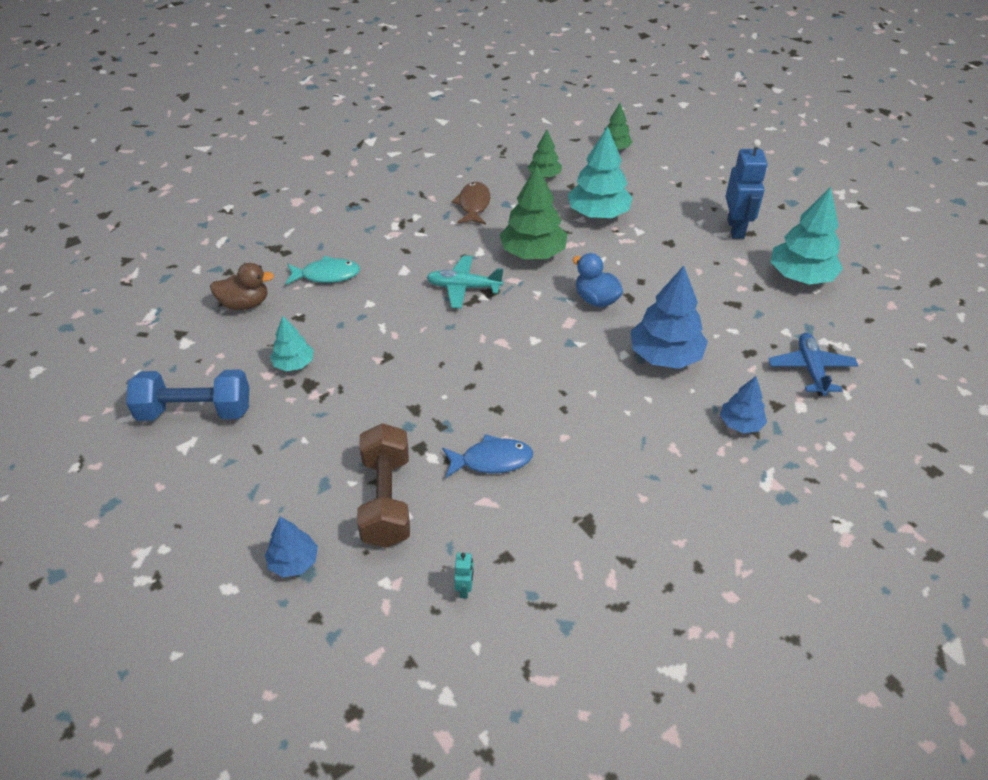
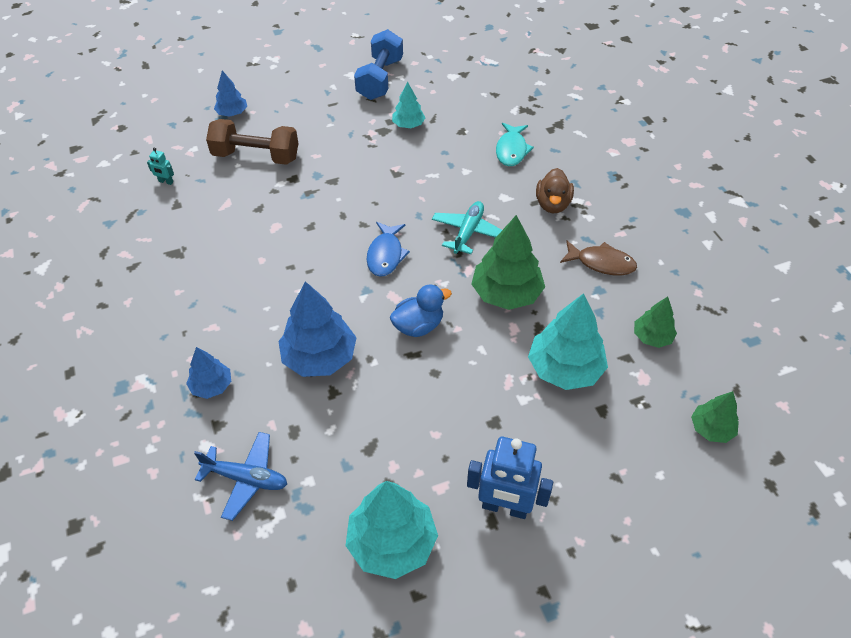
camera: 105 degrees right, 5 degrees up
brown duck [210,263,274,310] -> brown duck moved to [536,168,574,213]
blue fish [442,434,533,478] -> blue fish moved to [366,222,410,277]

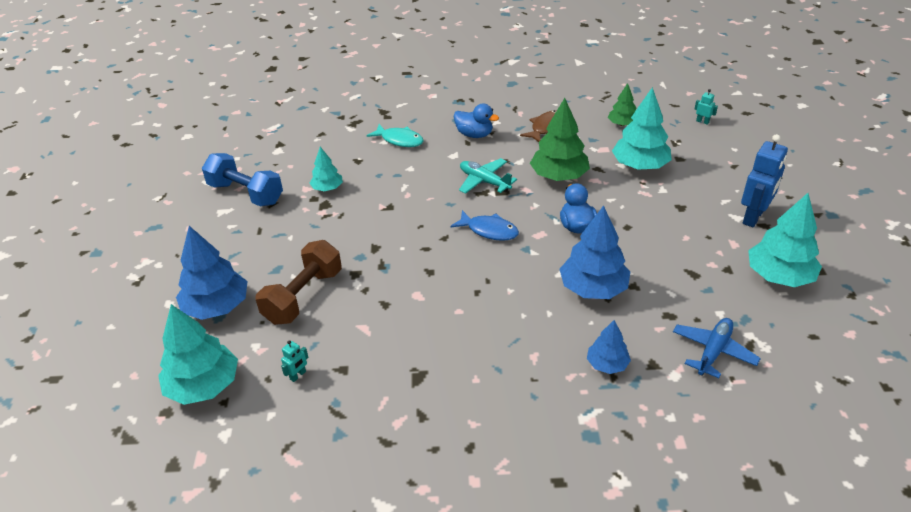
camera: 70 degrees left, 10 degrees down
blue tree [214,70,247,117] -> blue tree [176,226,248,320], size x1.78
brown duck [536,168,574,213] -> blue duck [454,103,499,138]
green tree [691,391,739,443] -> turquoise robot [695,89,718,125]
none -> turquoise tree [158,304,238,405]

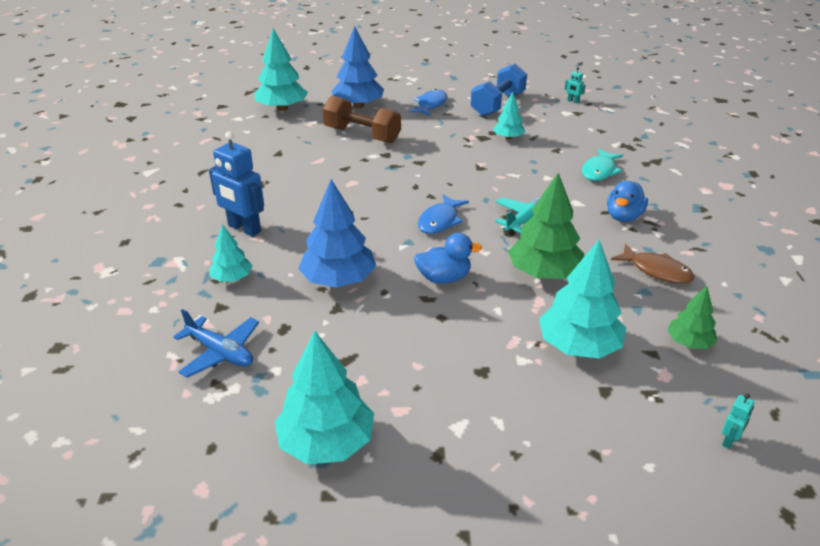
camera: 90 degrees right, 5 degrees down
turquoise robot [281,340,308,382] -> turquoise robot moved to [565,67,585,104]
blue tree [587,320,631,374] -> turquoise tree [210,224,253,282]
blue robot [741,134,788,227] -> blue robot moved to [209,132,264,237]
none -> blue fish [409,89,447,116]

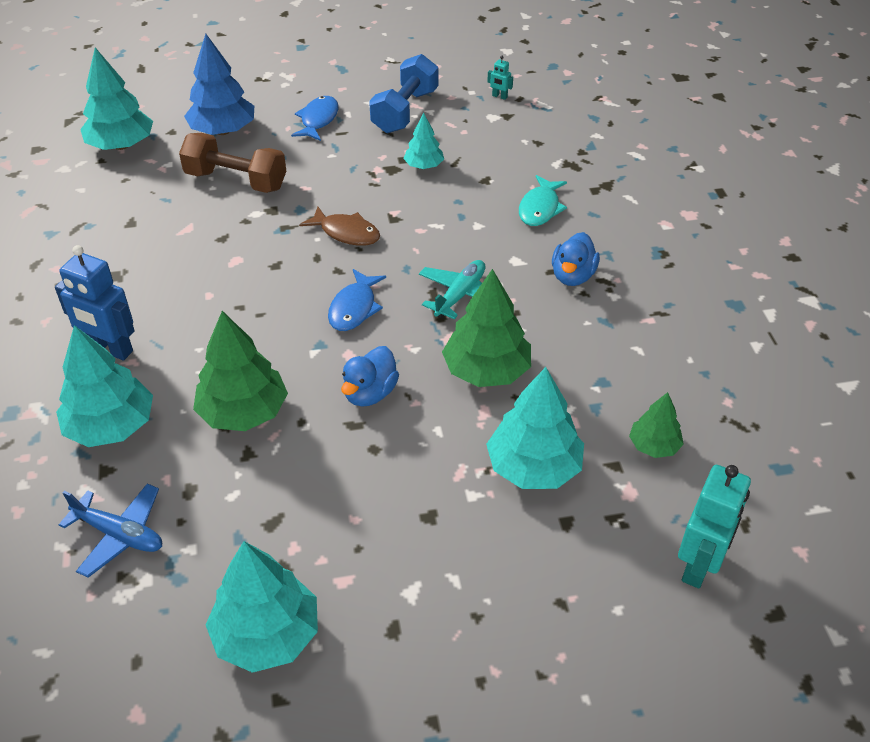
camera: 10 degrees left, 10 degrees up
turquoise tree [210,224,253,282] -> turquoise tree [56,325,153,447], size x1.78
blue tree [298,179,376,288] -> green tree [193,311,288,431]
blue duck [414,233,482,284] -> blue duck turned 135 degrees clockwise [341,346,399,406]
brown fish [611,244,695,284] -> brown fish moved to [299,207,380,246]
turquoise robot [722,394,755,449] -> turquoise robot [678,465,751,588], size x2.26

